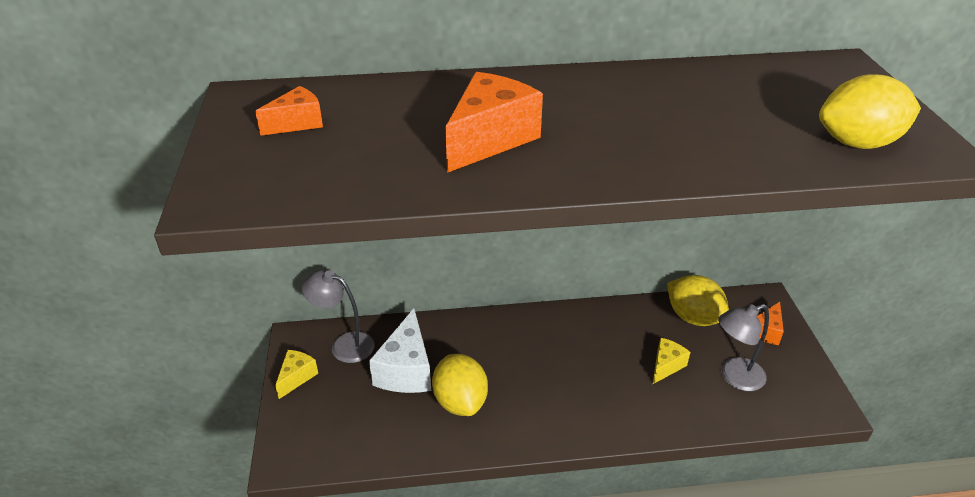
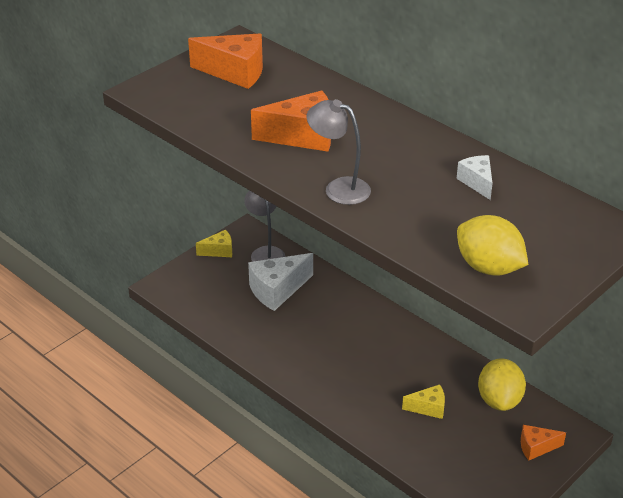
camera: 50 degrees right, 0 degrees up
orange cheese [255,86,323,136] -> orange cheese [188,33,263,89], size x1.77
yellow lemon [432,354,488,416] -> none
grey lamp [718,304,769,391] -> grey lamp moved to [307,99,371,205]
none -> white cheese [457,155,493,200]

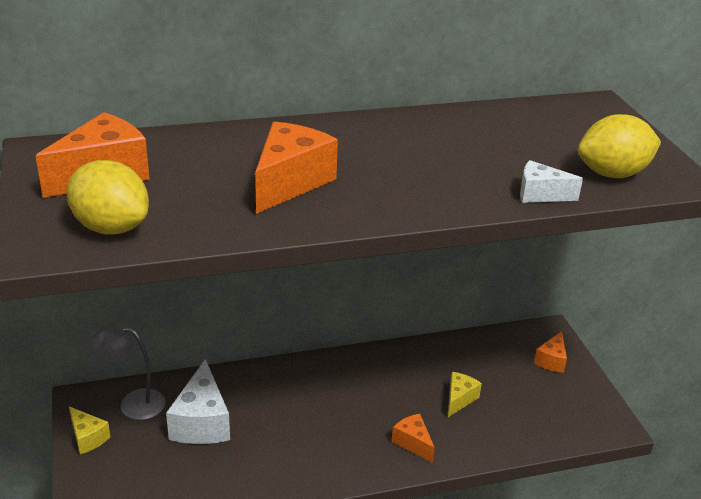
camera: 60 degrees left, 5 degrees down
yellow cheese [196,230,232,257] -> yellow cheese turned 120 degrees clockwise [69,406,110,454]
grey lamp [307,99,371,205] -> none
white cheese [457,155,493,200] -> white cheese moved to [520,160,583,203]
yellow lemon [478,358,526,411] -> yellow lemon moved to [66,160,149,235]
none -> orange cheese [392,414,435,463]

